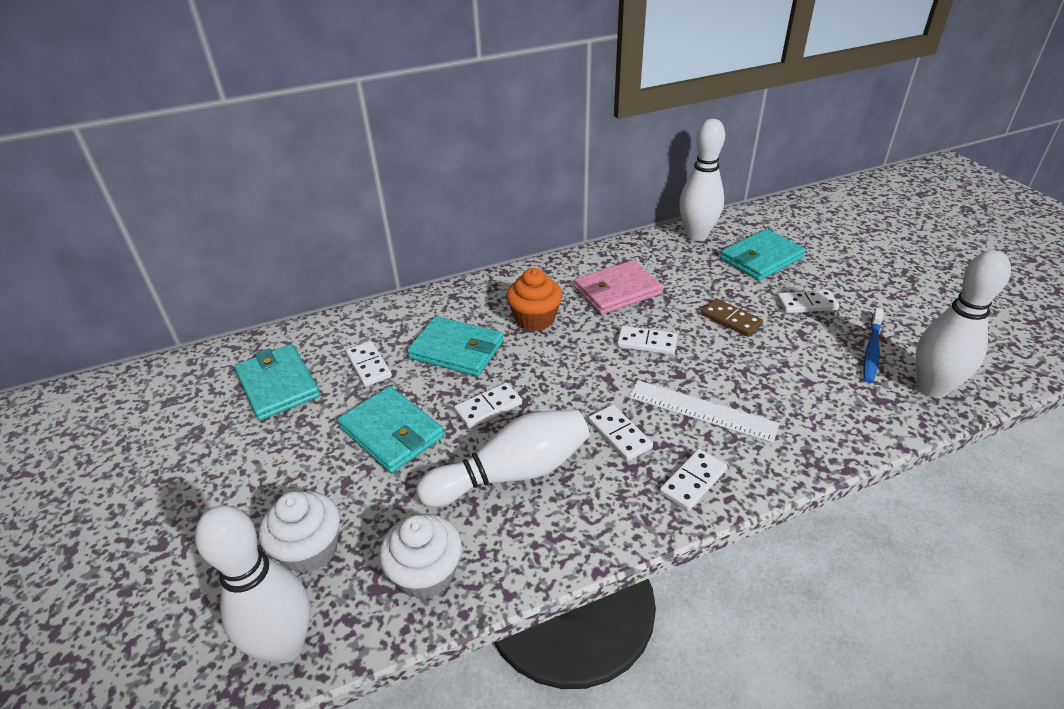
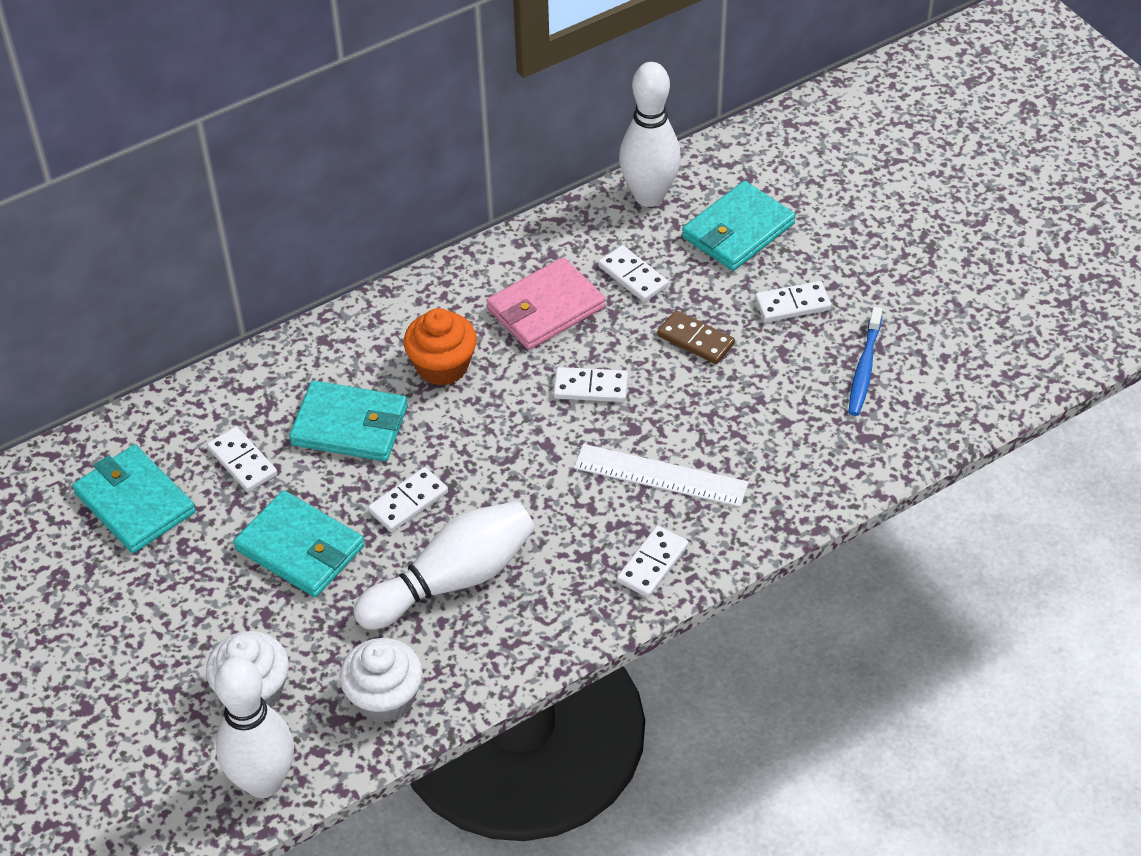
camera: 10 degrees left, 10 degrees up
white domino [588,405,653,461] -> white domino moved to [598,245,669,302]
white bowling pin [916,250,1011,398] -> none

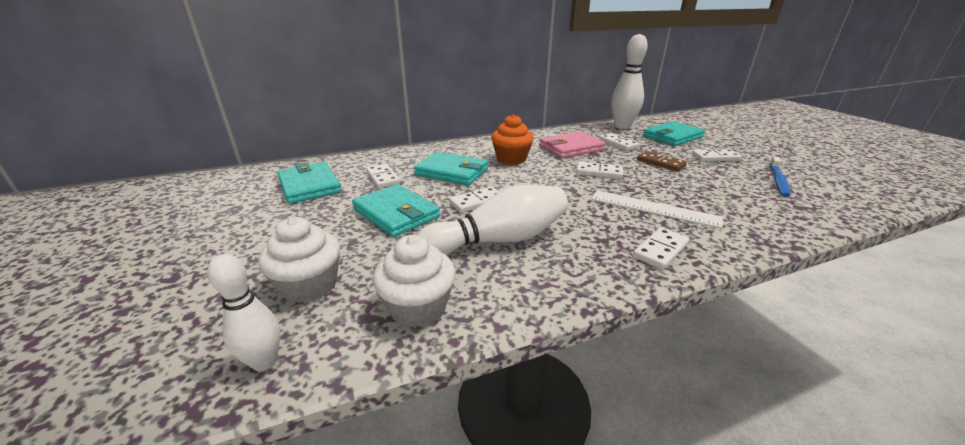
camera: 10 degrees right, 20 degrees down
white bowling pin [214,657,294,798] -> white bowling pin [208,254,280,371], size x0.57

